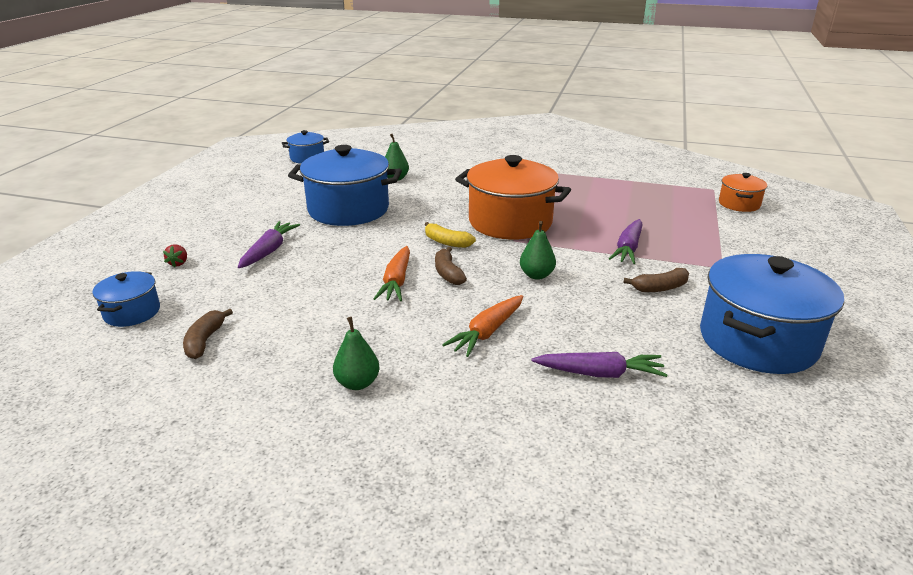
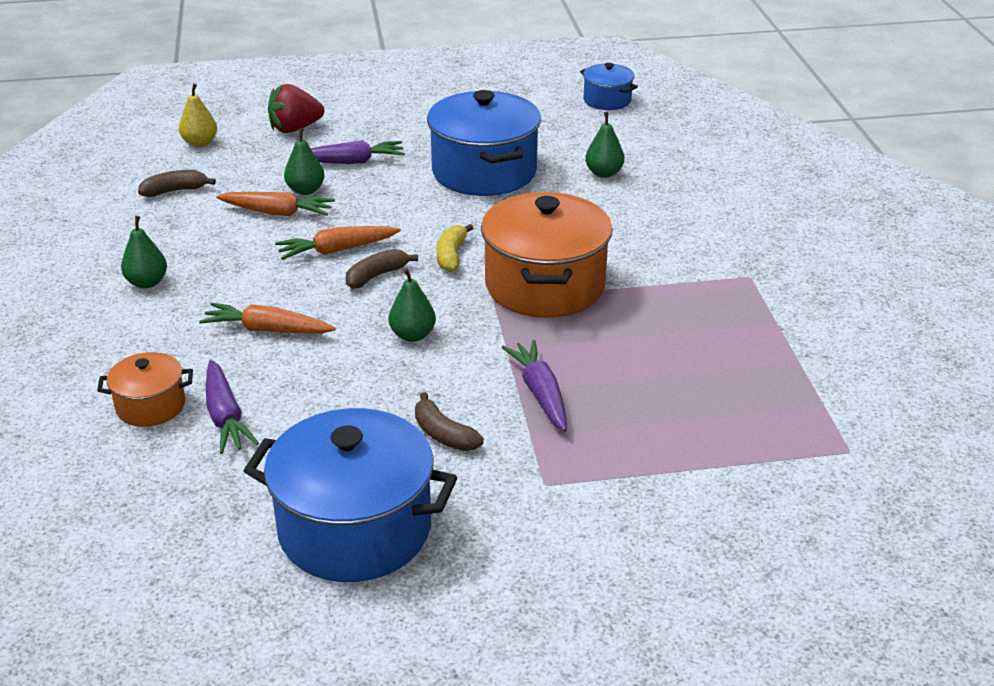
camera: 65 degrees right, 5 degrees up
blue pot [93,271,160,327] -> yellow pear [179,84,217,147]
red strawberry [163,244,187,267] -> red strawberry [268,84,324,133], size x2.05
purple carrot [609,219,643,264] -> purple carrot turned 75 degrees clockwise [501,340,567,432]
orange pot [719,173,767,212] -> orange pot moved to [97,352,193,427]
none -> orange carrot [216,192,335,216]
none -> green pear [284,128,324,195]

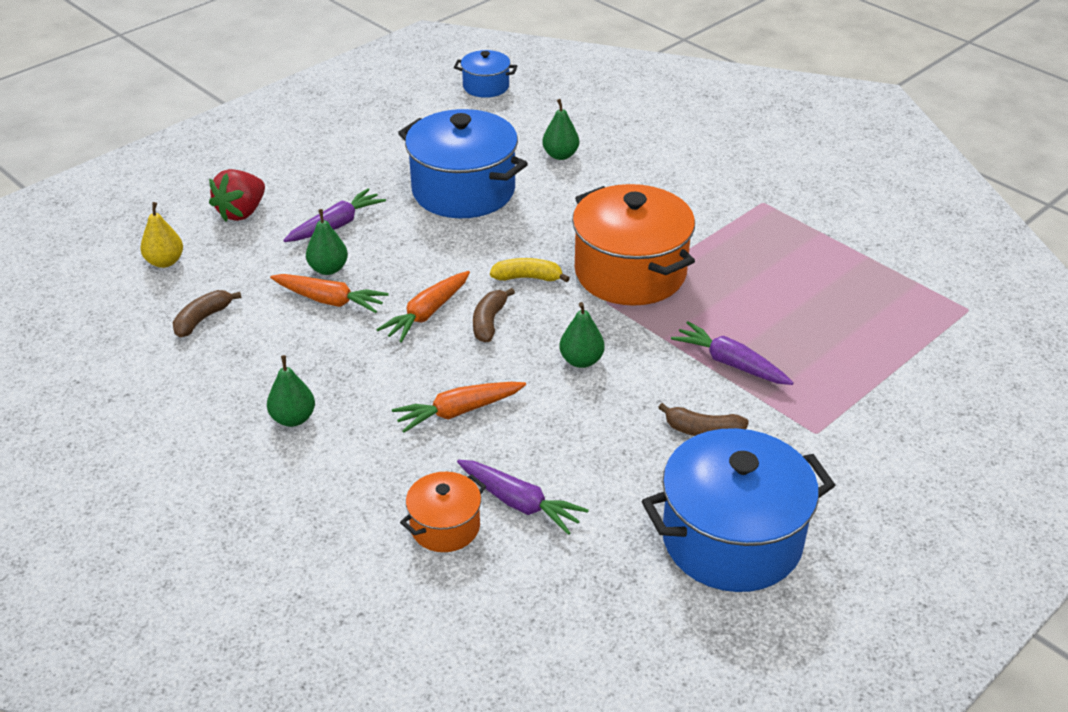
camera: 35 degrees left, 5 degrees up
orange carrot [216,192,335,216] -> orange carrot turned 45 degrees clockwise [270,274,389,313]
yellow banana [436,224,473,272] -> yellow banana turned 120 degrees clockwise [490,258,570,282]

